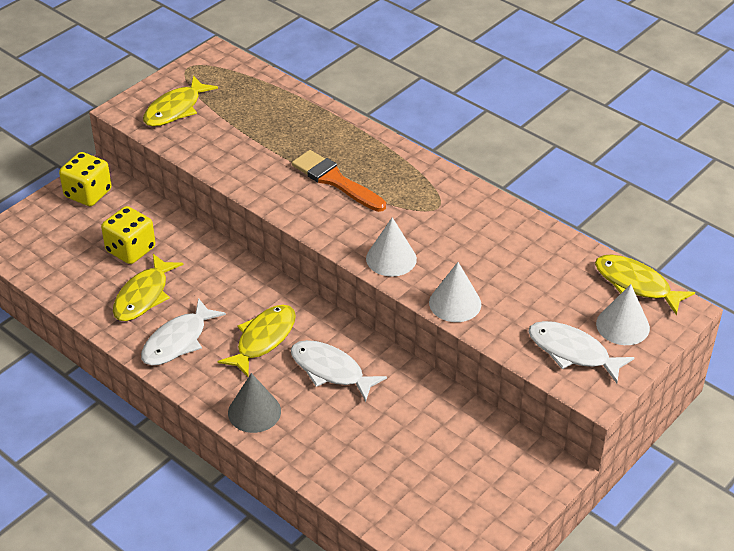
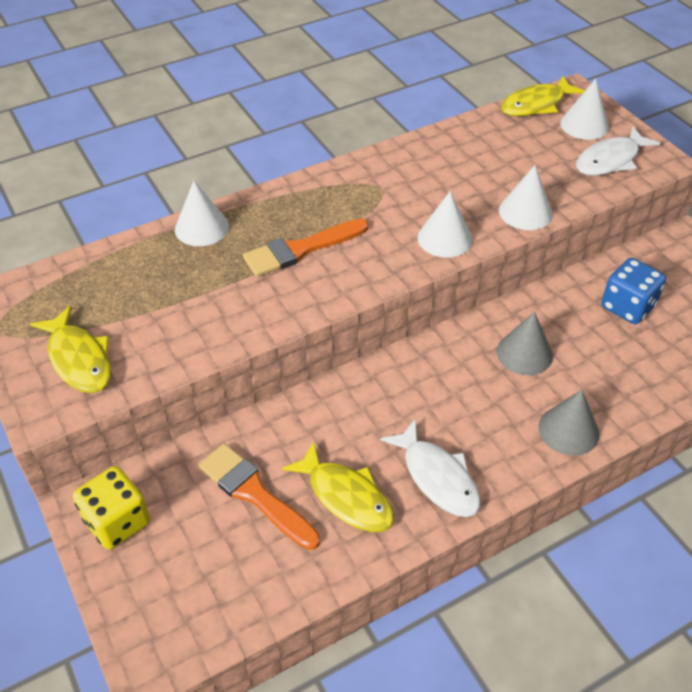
camera: 70 degrees left, 5 degrees up
yellow dice [101,206,155,264] -> orange brush [199,444,320,550]
yellow fish [217,305,296,377] -> none
white fish [291,340,387,402] -> grey cone [497,312,553,375]
none -> white cone [175,181,229,246]
none -> blue dice [601,258,666,324]

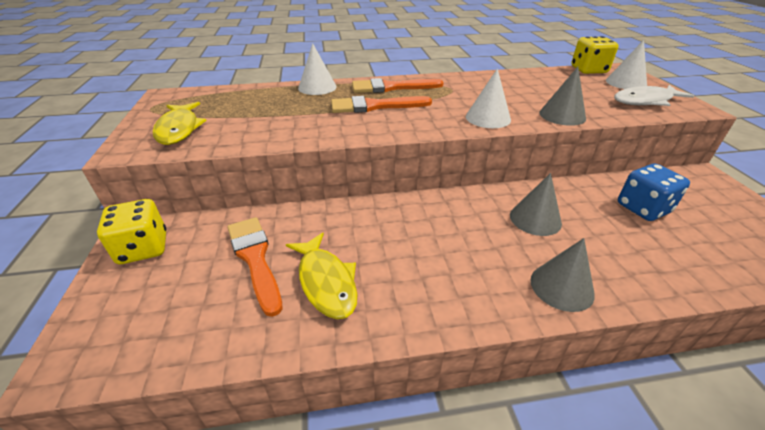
camera: 20 degrees right, 10 degrees down
white fish [380,418,480,517] -> none
white cone [499,165,553,230] -> grey cone [539,67,586,126]
yellow fish [501,76,585,116] -> yellow dice [571,36,618,74]
none -> orange brush [352,78,444,93]

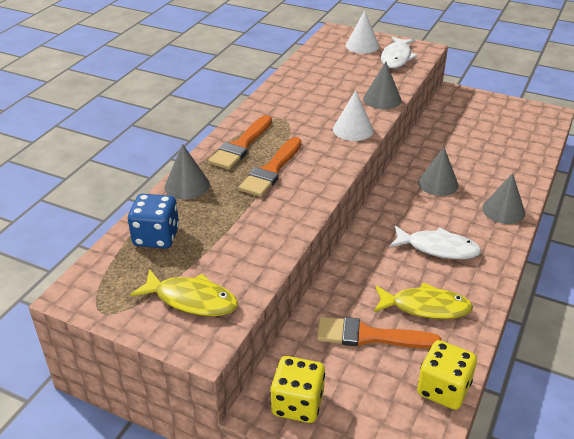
camera: 55 degrees left, 0 degrees up
white cone [298,43,337,95] -> grey cone [165,144,210,199]
yellow dice [571,36,618,74] -> yellow dice moved to [417,340,477,410]
blue dice [618,163,690,221] -> blue dice moved to [128,194,179,249]
none -> white fish [389,226,481,259]

